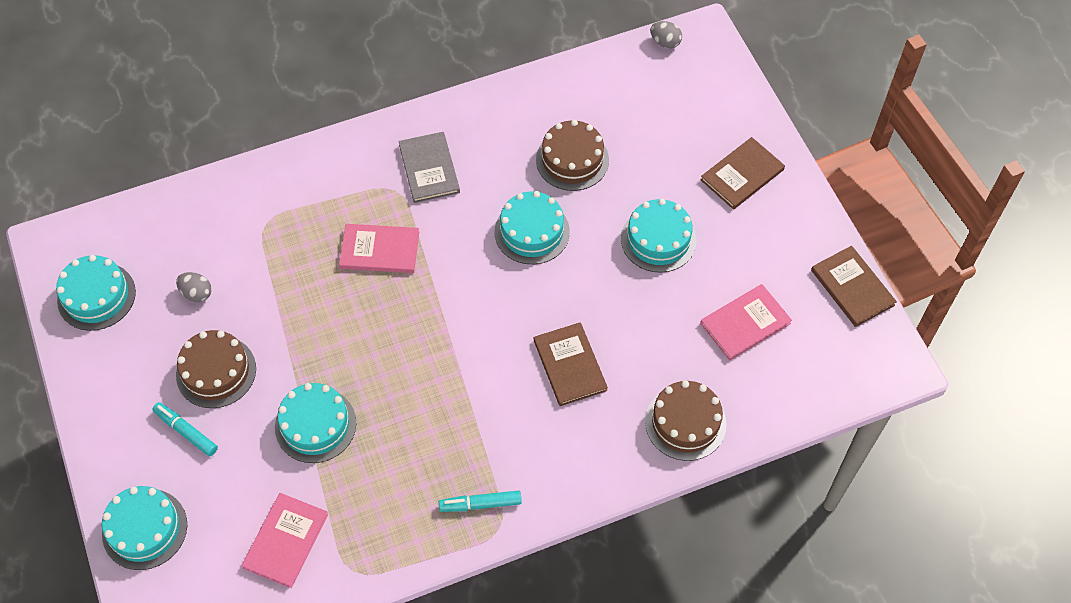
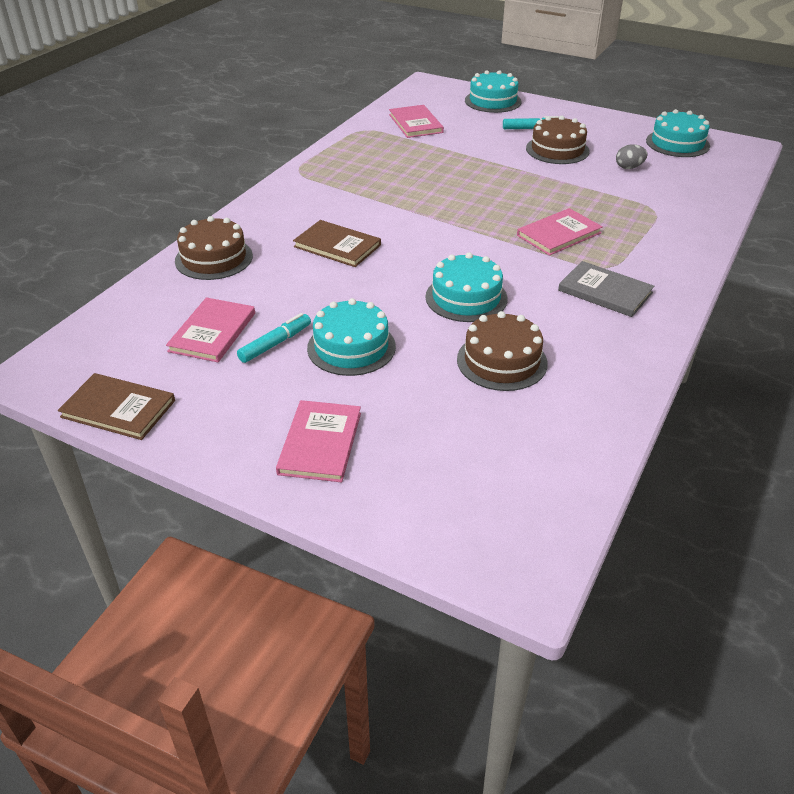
camera: 140 degrees right, 20 degrees down
turquoise cake [275,383,356,463] -> none
turquoise marker [439,490,522,512] -> turquoise marker moved to [237,313,311,363]
grey egg [650,21,682,49] -> none
brown book [701,137,785,210] -> pink book [276,400,361,482]

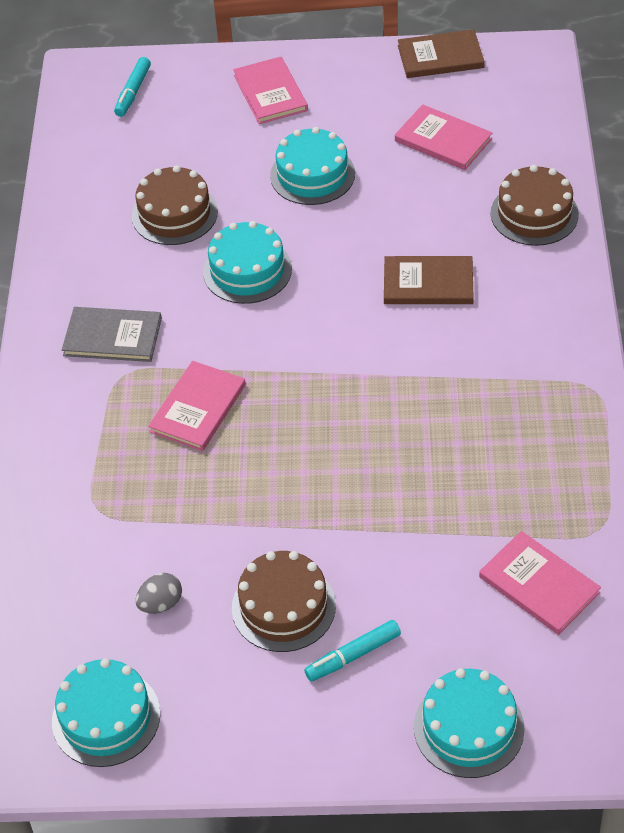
camera: 155 degrees right, 10 degrees up
pink book [166,297,255,362] -> pink book turned 45 degrees counterclockwise [395,104,492,170]
turquoise marker [237,313,311,363] -> turquoise marker moved to [114,57,151,117]

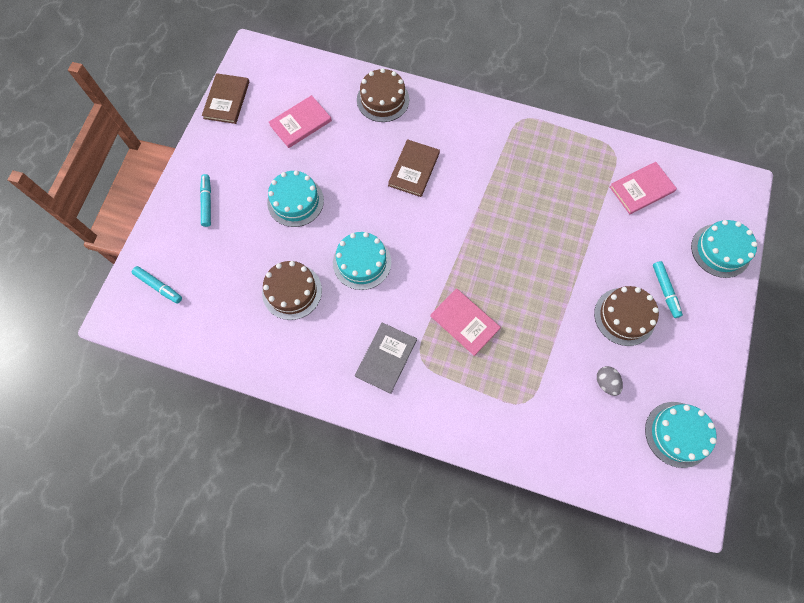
camera: 75 degrees left, 20 degrees up
pink book [233,57,308,124] -> turquoise marker [200,174,211,227]

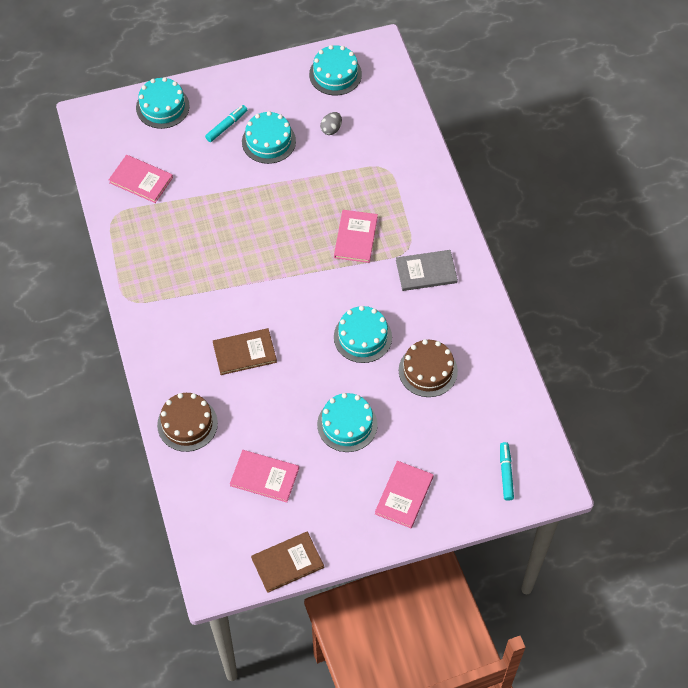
camera: 125 degrees left, 10 degrees down
turquoise marker [200,174,211,227] -> pink book [375,461,434,528]
brown cake [594,286,659,346] -> turquoise cake [242,111,296,164]

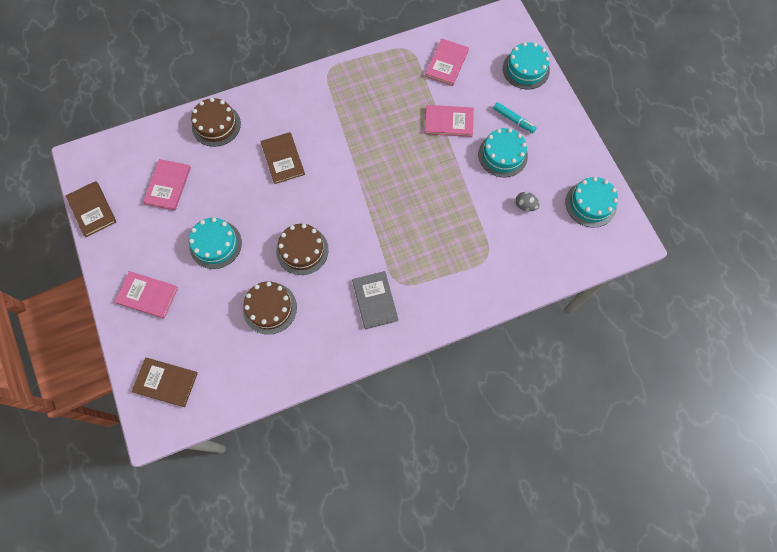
camera: 85 degrees right, 10 degrees up
pink book [334,210,378,263] -> pink book moved to [425,105,474,137]
turquoise cake [334,306,392,363] -> brown cake [276,224,329,275]
turquoise marker [500,442,514,501] -> brown book [132,357,198,407]

